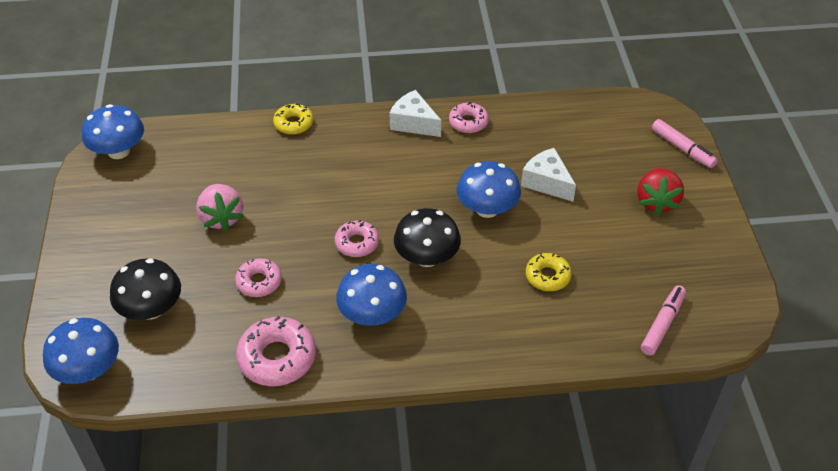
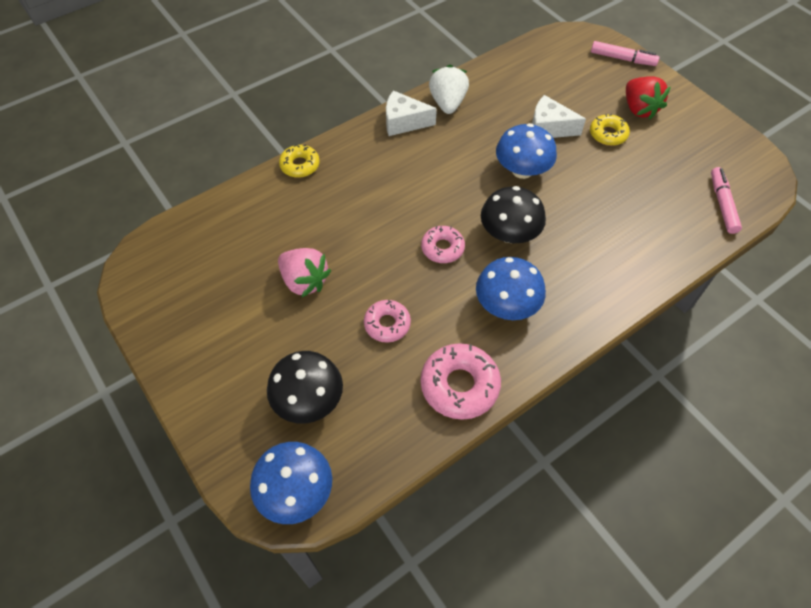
camera: 30 degrees left, 10 degrees up
blue mushroom [82,104,144,159] -> none
pink donut [449,102,489,133] -> white strawberry [429,65,469,114]
yellow donut [526,253,572,291] -> yellow donut moved to [590,114,630,146]

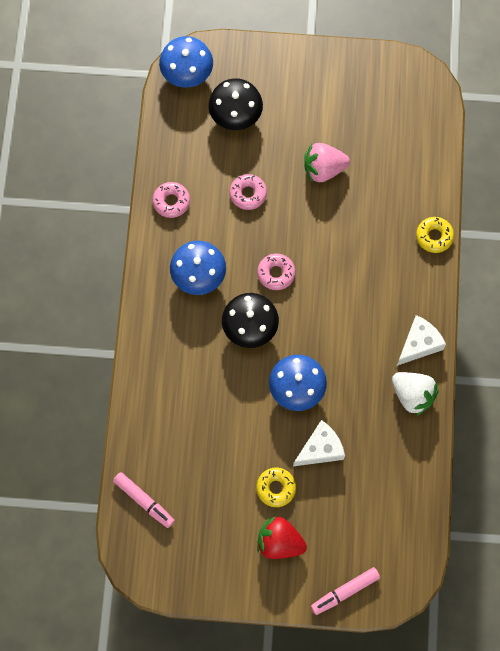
camera: 130 degrees right, 15 degrees up
pink donut [421,343,501,420] -> pink donut [153,182,190,218], size x0.62

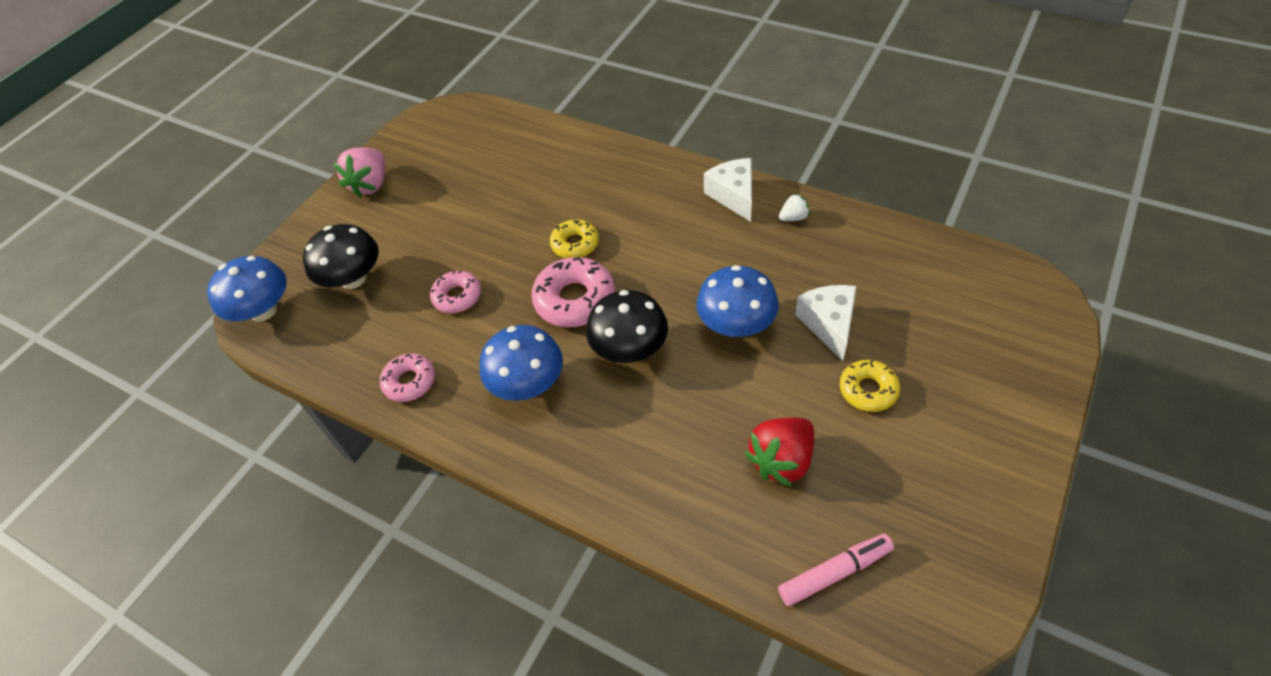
camera: 60 degrees left, 20 degrees down
pink donut [257,253,295,290] -> pink donut [531,257,615,327], size x1.61
red strawberry [257,516,307,559] -> red strawberry moved to [745,417,814,486]
pink strawberry [304,143,350,182] -> pink strawberry moved to [333,148,385,198]
pink marker [311,567,380,615] -> none
white strawberry [392,372,438,416] -> white strawberry [779,193,810,221], size x0.51
yellow donut [416,217,454,253] -> yellow donut moved to [550,219,599,258]

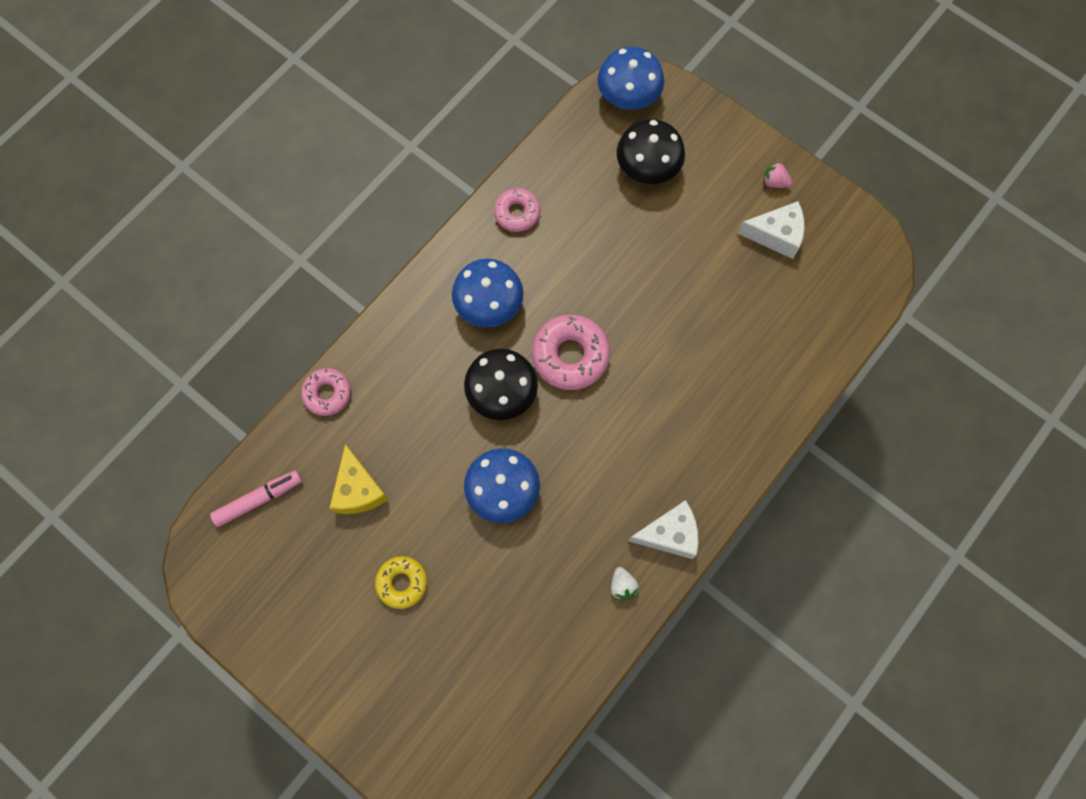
camera: 95 degrees right, 20 degrees up
pink strawberry [333,148,385,198] -> pink strawberry [763,162,792,188], size x0.51
pink donut [430,271,481,313] -> pink donut moved to [301,368,351,416]
yellow donut [550,219,599,258] -> none
red strawberry [745,417,814,486] -> yellow cheese [330,444,389,514]
pink marker [778,534,894,606] -> pink marker turned 105 degrees counterclockwise [210,470,302,527]
white cheese [795,285,857,361] -> white cheese moved to [738,201,805,259]

